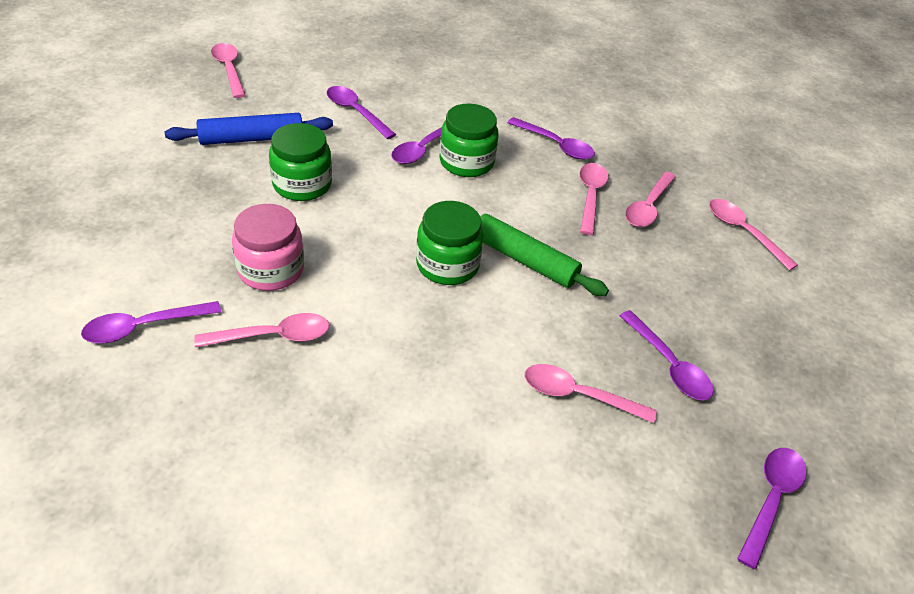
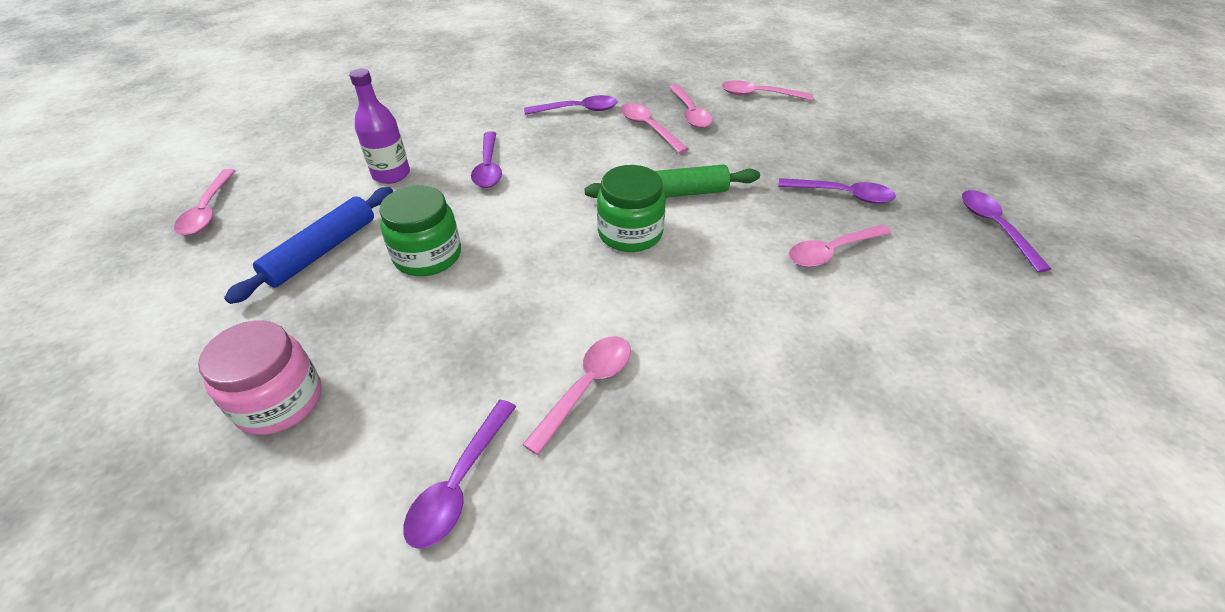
camera: 40 degrees left, 0 degrees up
pink spoon [211,43,246,98] -> pink spoon turned 120 degrees counterclockwise [174,169,236,236]
pink jar [232,204,304,291] -> pink jar moved to [198,320,322,435]
purple spoon [327,86,396,139] -> purple bottle [349,69,410,184]
green jar [439,104,499,177] -> none

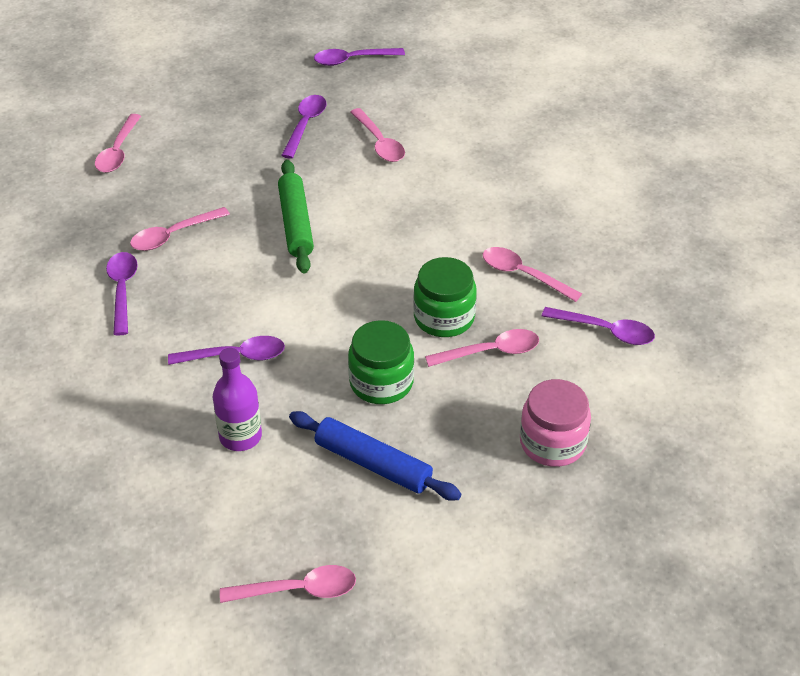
camera: 90 degrees left, 0 degrees up
green jar [597,165,666,252] -> green jar moved to [413,257,477,337]
pink spoon [669,84,713,128] -> pink spoon moved to [425,329,539,367]

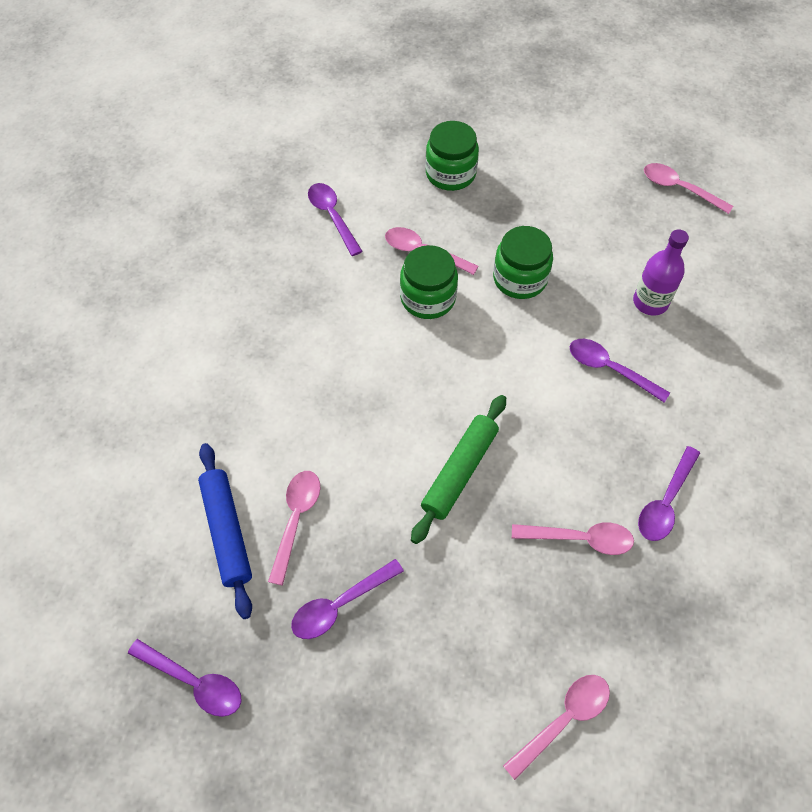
camera: 140 degrees left, 15 degrees up
blue rolling pin [289,411,461,501] -> blue rolling pin moved to [198,443,252,619]
pink spoon [483,247,582,302] -> none
pink jar [520,379,591,467] -> green jar [425,121,479,191]

